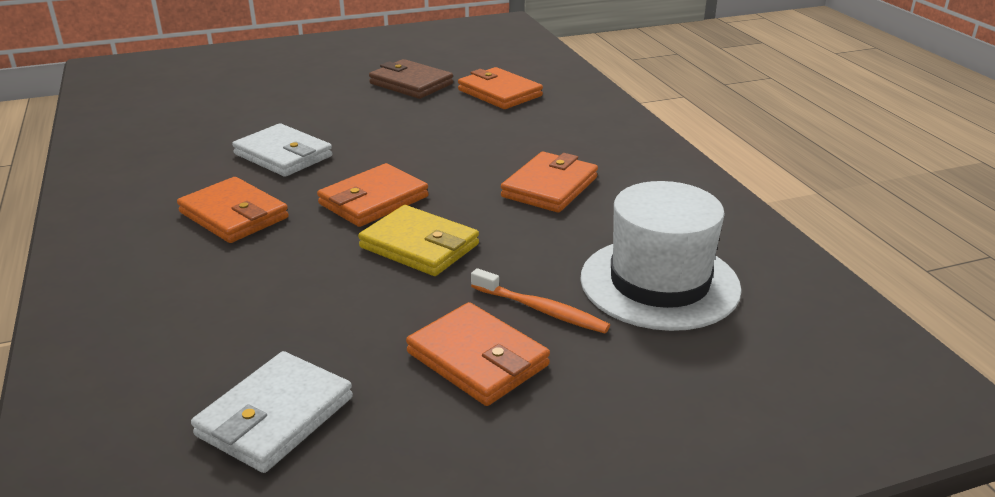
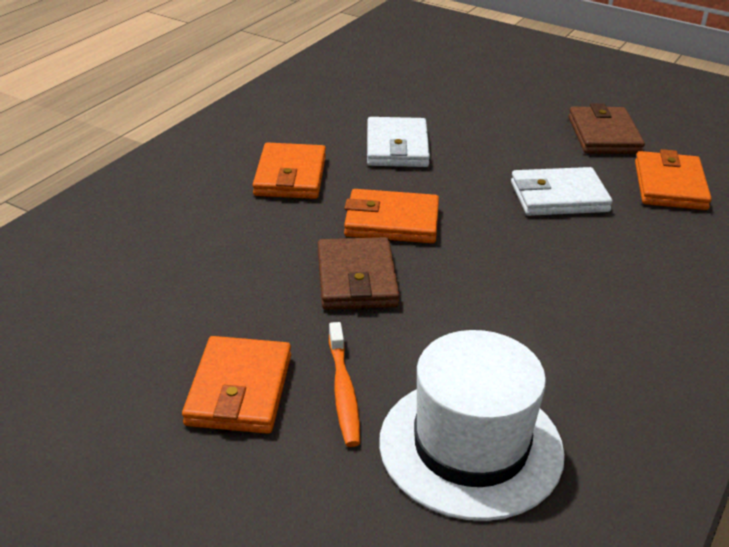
camera: 50 degrees right, 5 degrees up
white wallet [191,351,353,473] -> white wallet moved to [511,167,613,216]
yellow wallet [358,205,479,276] -> brown wallet [318,237,400,310]
orange wallet [501,152,598,213] -> none

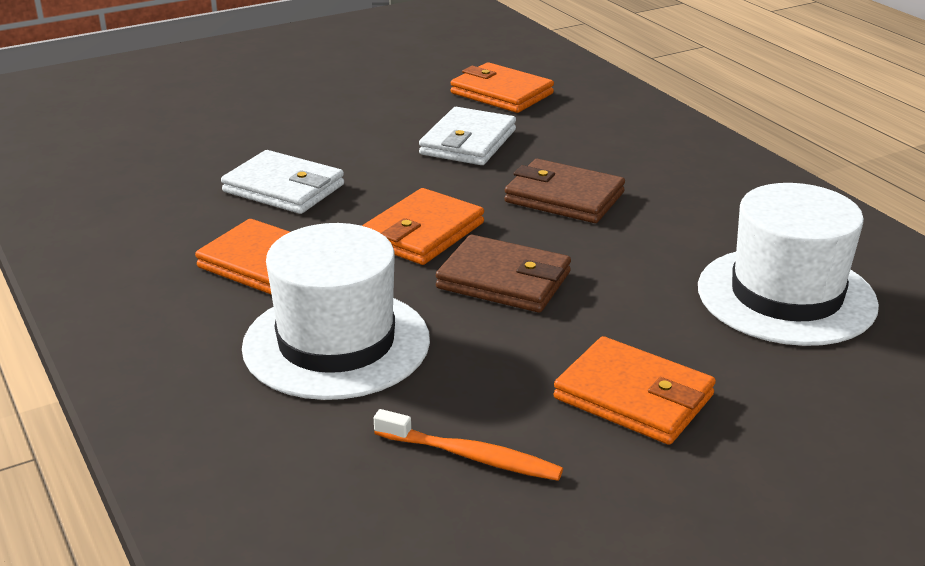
camera: 60 degrees left, 5 degrees down
orange toothbrush [329,322,360,447] -> orange toothbrush moved to [374,409,563,481]
brown wallet [568,103,645,154] -> brown wallet moved to [504,159,625,223]
none -> white hat [242,223,430,400]

